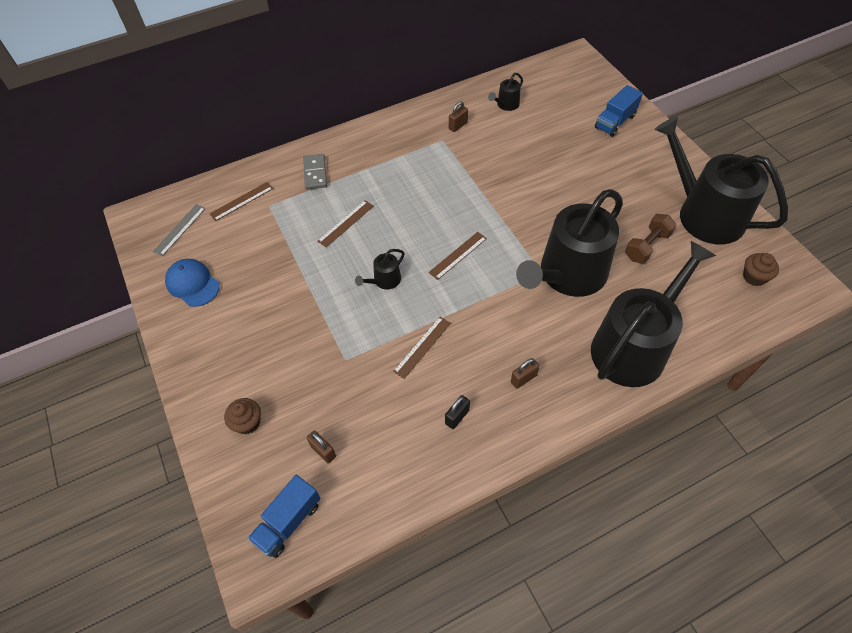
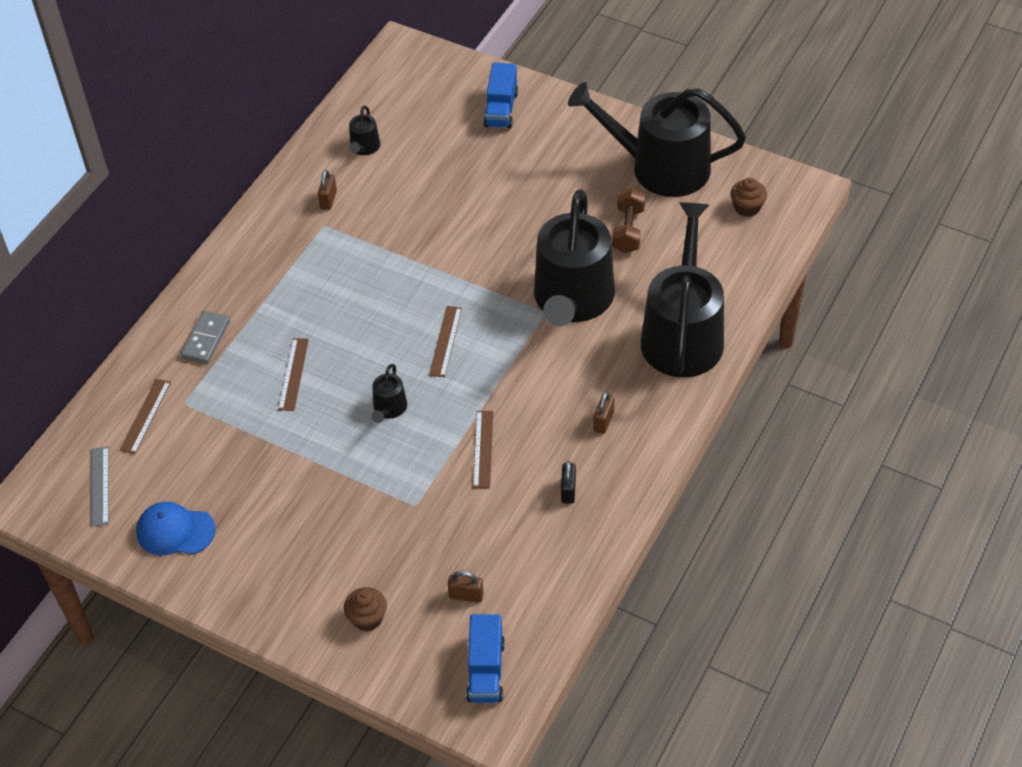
camera: 35 degrees left, 5 degrees down
grey domino [303,154,327,190] -> grey domino turned 60 degrees clockwise [181,311,230,364]

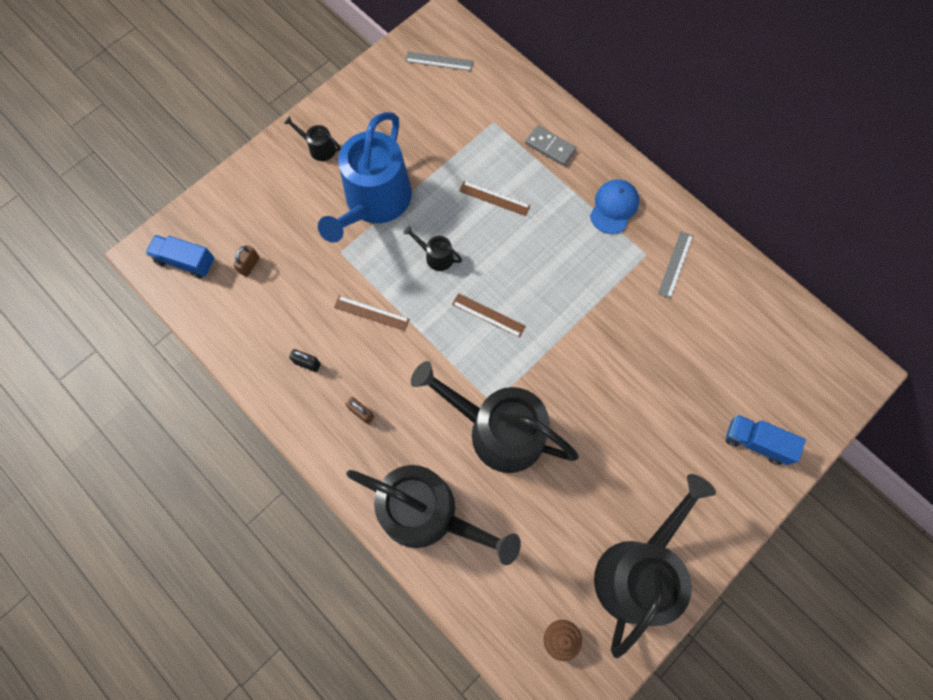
camera: 105 degrees right, 20 degrees up
brown ruler [120,379,171,454] -> none
blue cap [136,502,216,555] -> blue cap moved to [590,179,639,234]
brown padlock [318,170,337,210] -> grey ruler [658,231,693,299]
brown cupcake [344,587,387,631] -> none
black watering can [349,106,380,155] -> black watering can moved to [284,116,341,161]
brown dumbbell [612,187,645,253] -> none
none -> blue watering can [318,112,412,243]

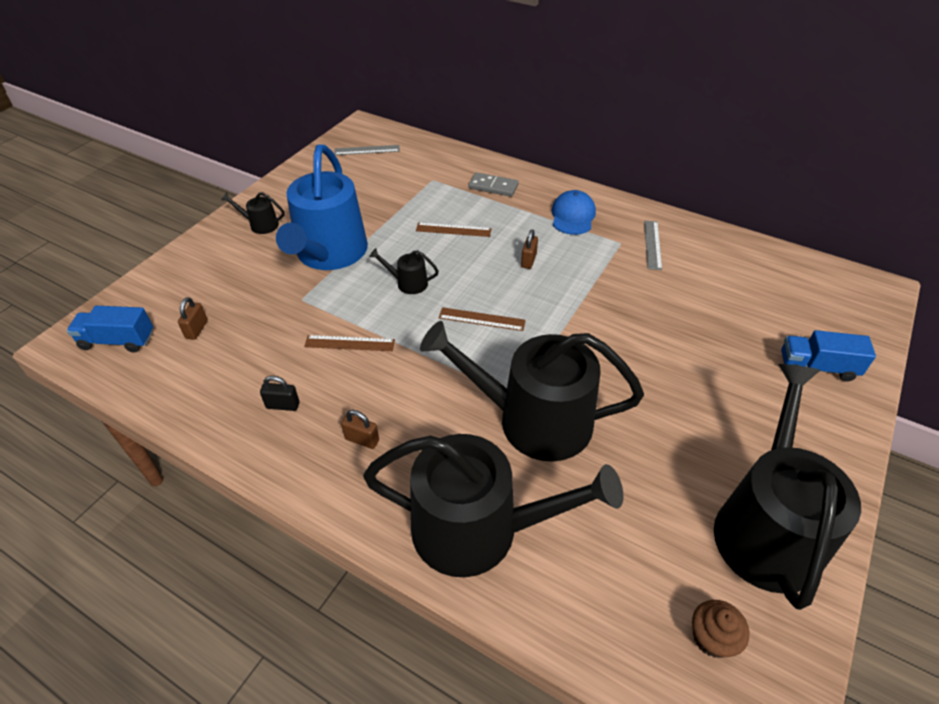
camera: 15 degrees left, 25 degrees down
none -> brown padlock [521,229,538,269]

